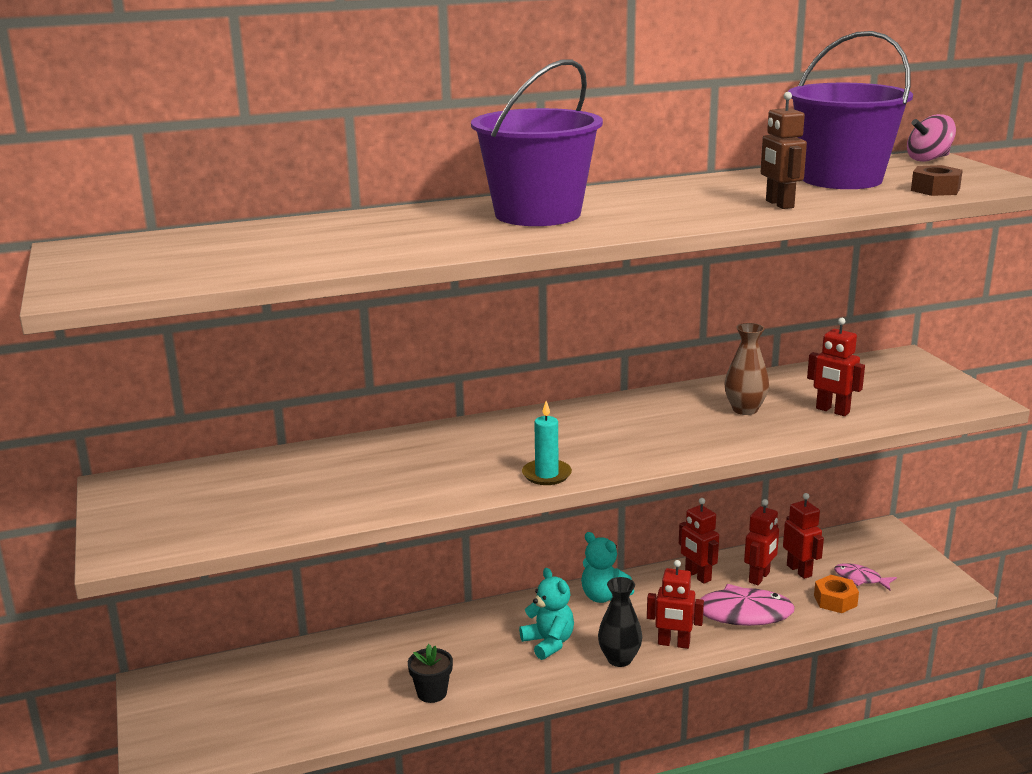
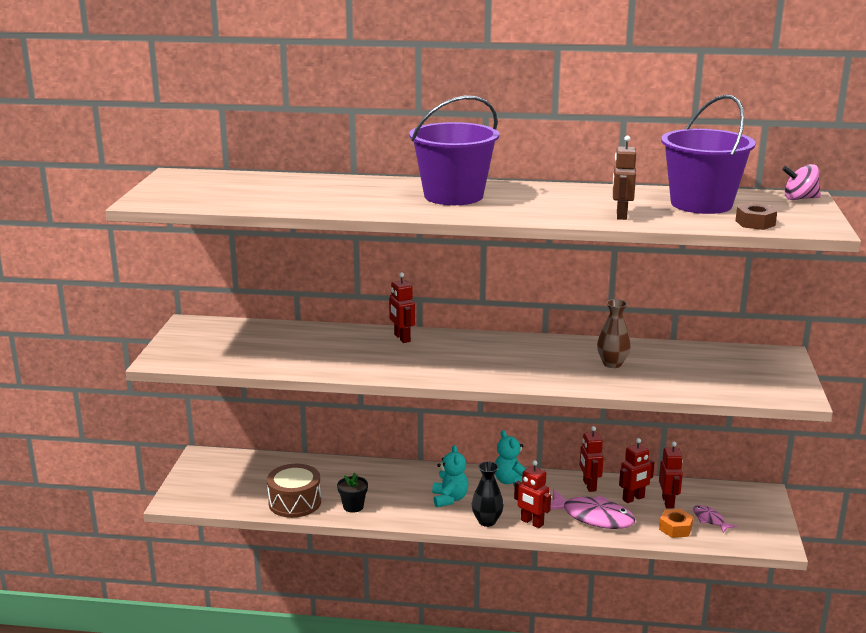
camera: 25 degrees right, 0 degrees up
turquoise candle [522,401,572,485] -> none
red robot [807,318,865,416] -> red robot moved to [389,272,415,343]
none -> brown drum [267,464,321,518]

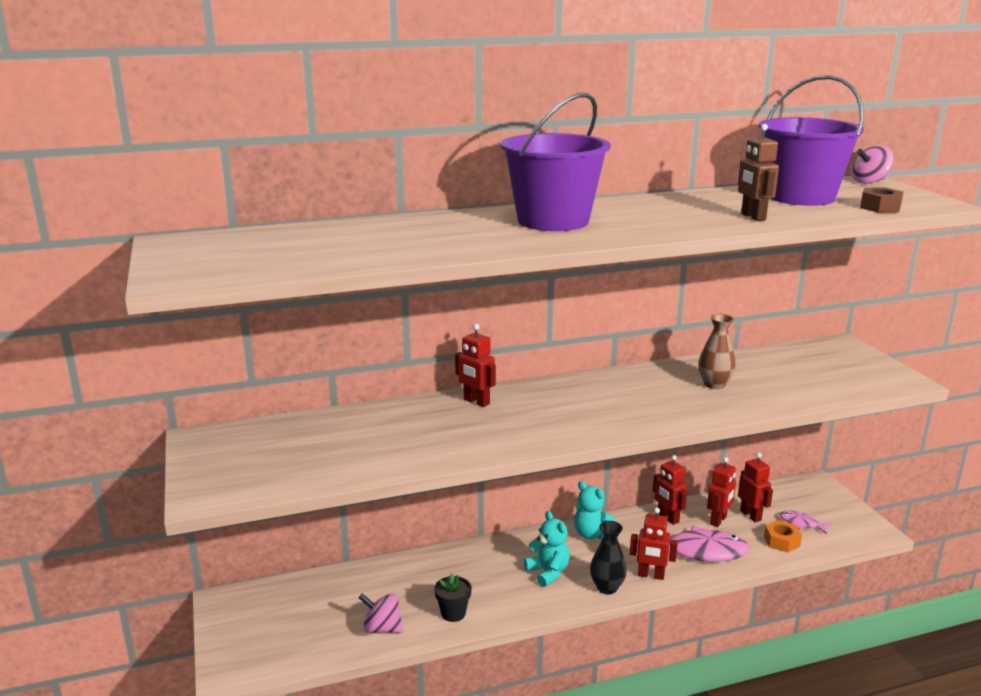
camera: 25 degrees left, 0 degrees up
brown drum [267,464,321,518] -> pink spinning top [358,593,403,634]

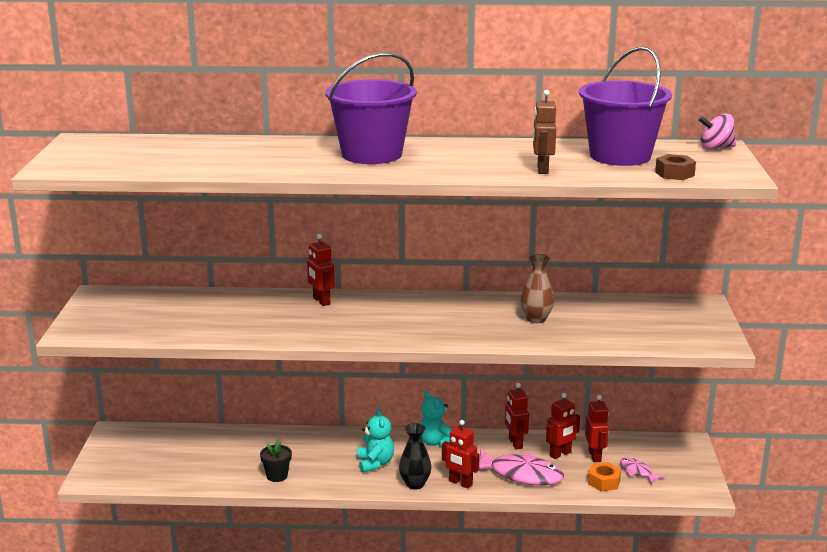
camera: 20 degrees right, 0 degrees up
pink spinning top [358,593,403,634] -> none

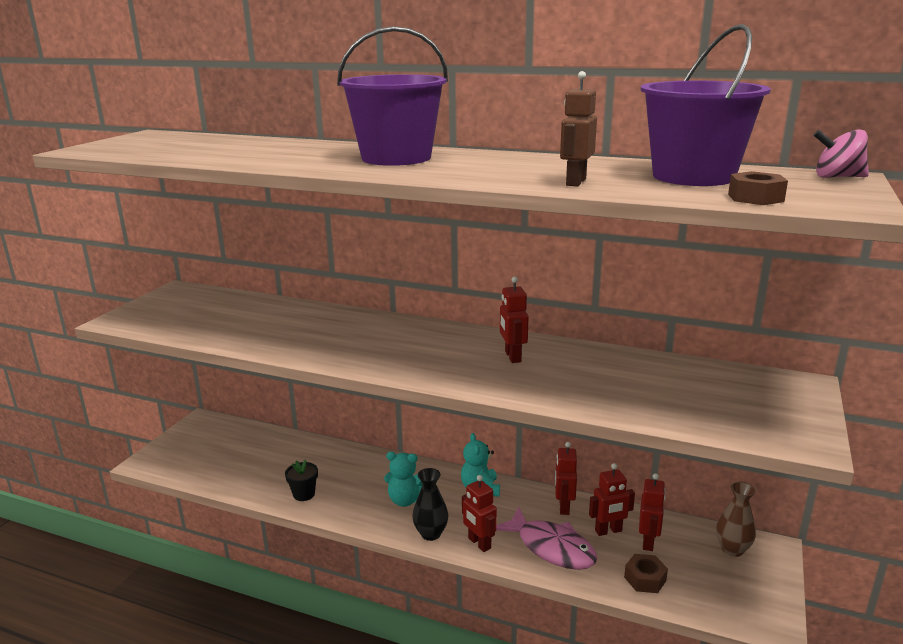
camera: 20 degrees right, 0 degrees up
red robot [307,234,335,306] -> red robot moved to [500,277,529,363]
turquoise teddy bear [357,408,394,473] -> turquoise teddy bear turned 90 degrees clockwise [384,452,423,507]
brown vase [521,254,554,323] -> brown vase moved to [716,481,756,557]
orange nut [588,462,621,491] -> brown nut [624,554,668,593]
pink fish [620,457,664,484] -> none

